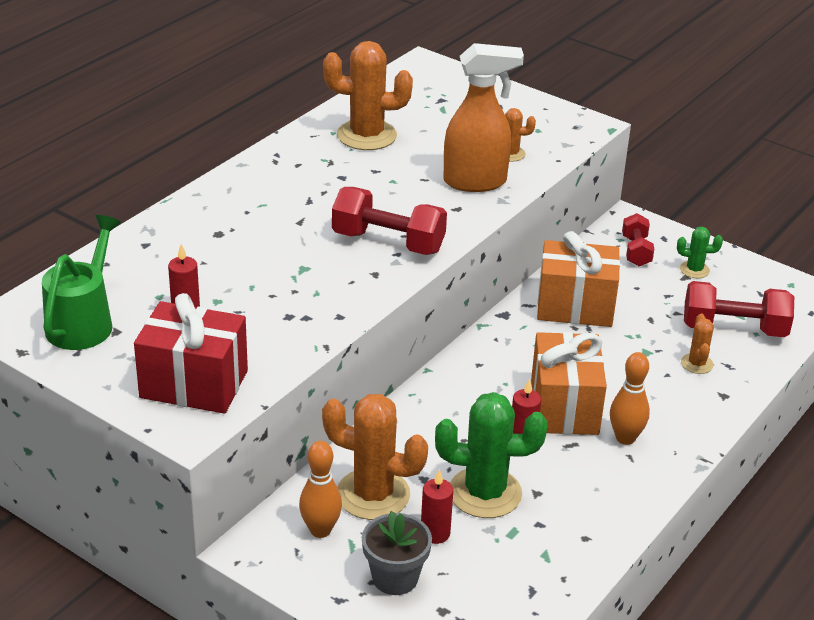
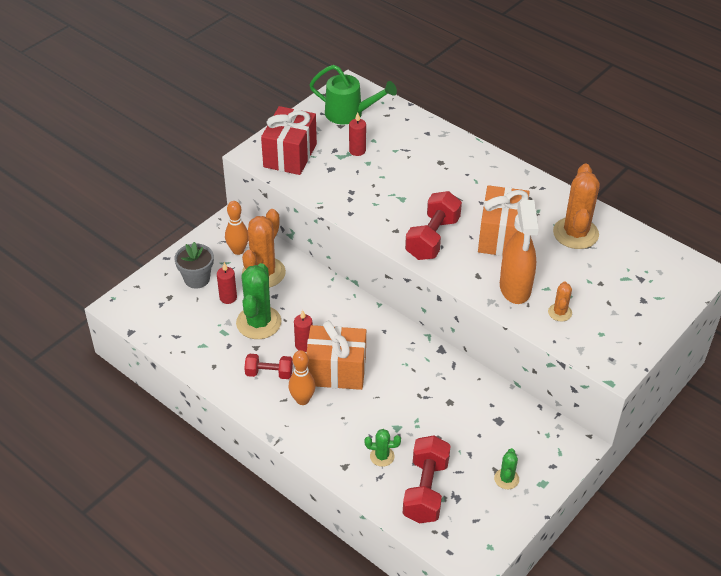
camera: 95 degrees right, 10 degrees up
orange gift [537,231,620,327] -> orange gift moved to [478,185,530,256]
red dumbbell [622,213,654,266] -> red dumbbell moved to [244,354,293,379]
orange cactus [681,314,714,374] -> green cactus [365,429,401,467]

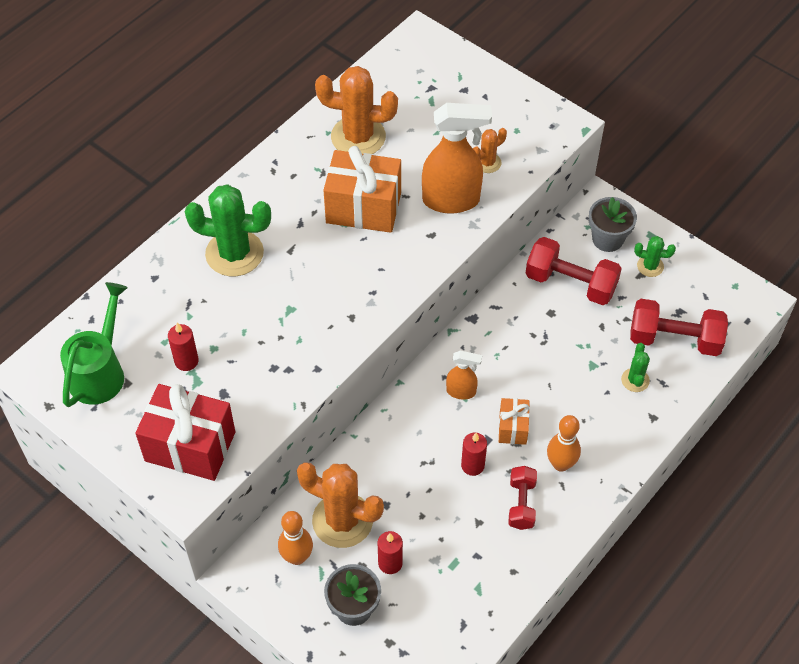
camera: 90 degrees left, 10 degrees up
green cactus [236,263,281,339] -> green cactus moved to [185,184,271,276]
orange gift [306,321,366,390] -> orange gift [499,398,530,445], size x0.52
red dumbbell [405,191,462,260] -> red dumbbell moved to [526,237,622,305]
orange cactus [548,281,572,321] -> orange cactus turned 45 degrees counterclockwise [473,128,507,173]
none -> orange spray bottle [446,351,482,399]
none -> grey flower pot [589,197,637,252]

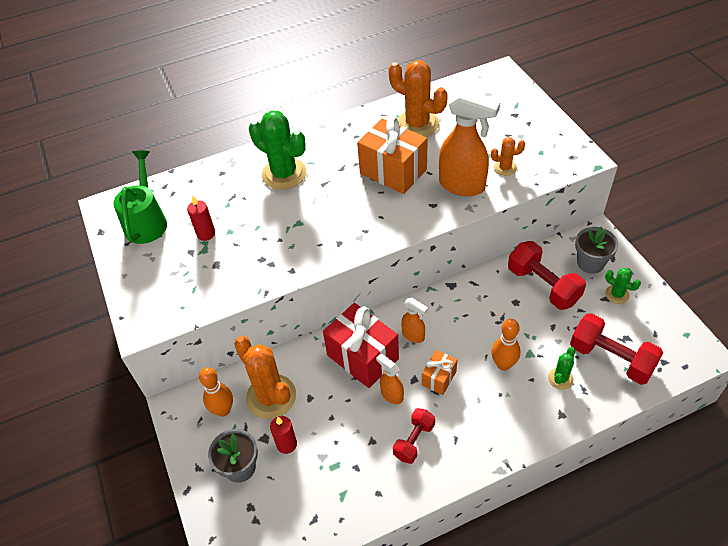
camera: 30 degrees right, 5 degrees down
green watering can [60,282,128,407] -> green watering can turned 45 degrees counterclockwise [113,151,167,244]
red gift [135,384,236,481] -> red gift moved to [323,303,399,388]
red candle [461,433,487,476] -> orange spray bottle [376,354,404,404]
orange bowling pin [547,415,581,472] -> orange bowling pin moved to [492,319,521,371]

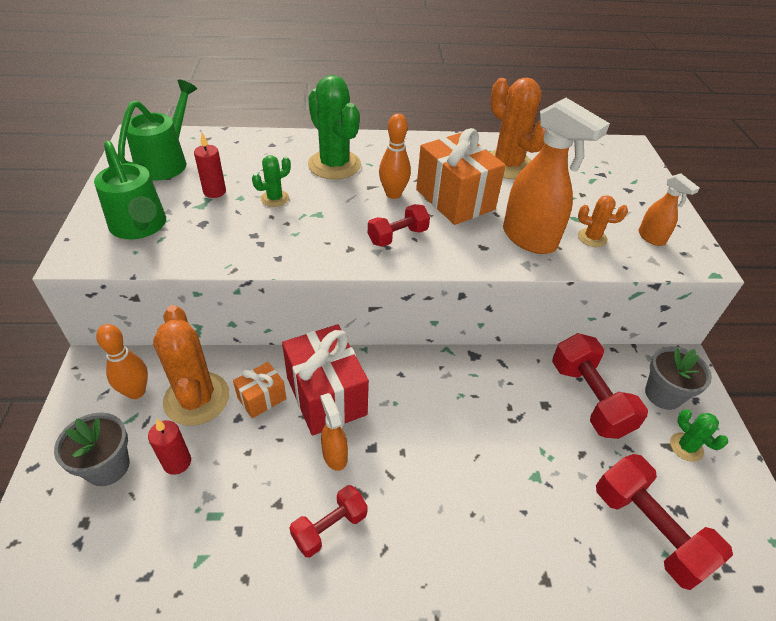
camera: 15 degrees right, 5 degrees down
orange spray bottle [401,298,428,343] -> orange spray bottle moved to [639,173,700,246]
orange gift [422,350,457,395] -> orange gift moved to [233,362,286,418]
orange bowling pin [492,319,521,371] -> orange bowling pin moved to [379,113,411,199]
green cactus [548,347,575,390] -> green cactus moved to [252,155,291,207]
none -> green watering can [94,141,166,239]
none -> red dumbbell [368,204,430,247]

